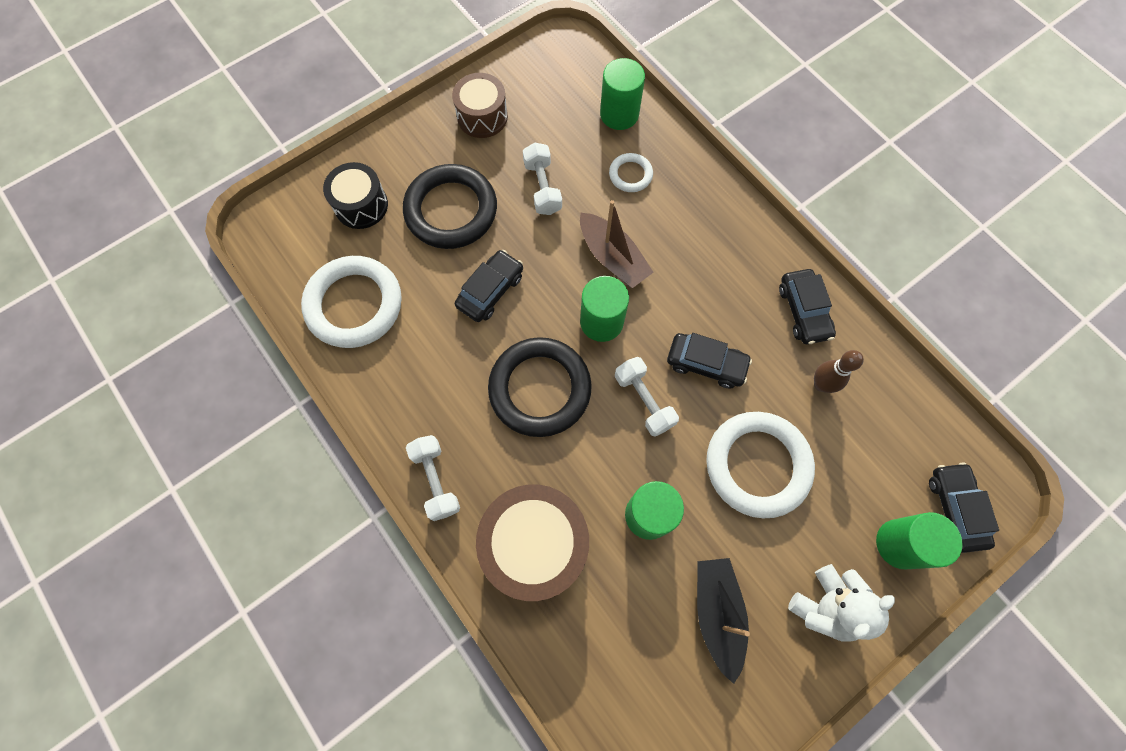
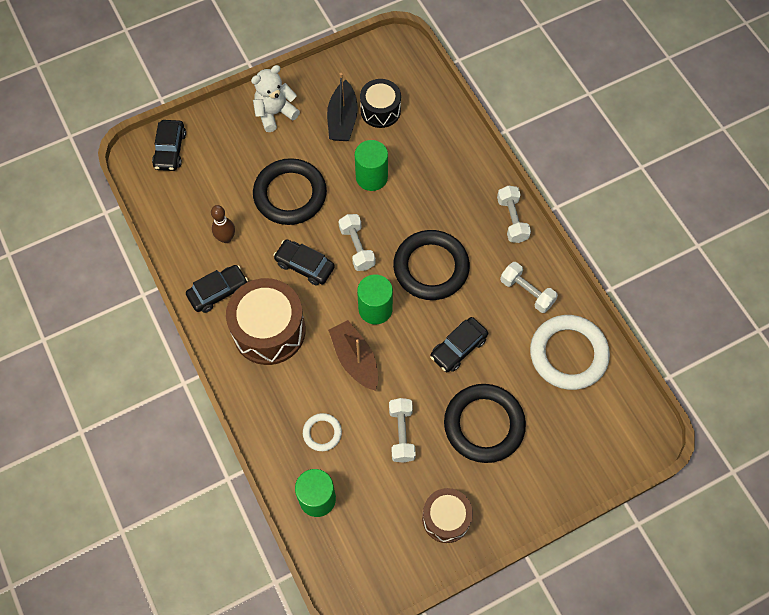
camera: 170 degrees left, 5 degrees down
black drum [323,162,388,229] -> black drum moved to [360,79,401,128]
brown drum [476,485,589,601] -> brown drum moved to [226,278,306,365]
white ring [706,412,815,519] -> black ring [253,158,327,225]
black car [779,269,836,344] -> black car turned 60 degrees clockwise [186,265,248,313]
green cylinder [876,512,963,569] -> none
none -> white dumbbell [500,262,558,313]

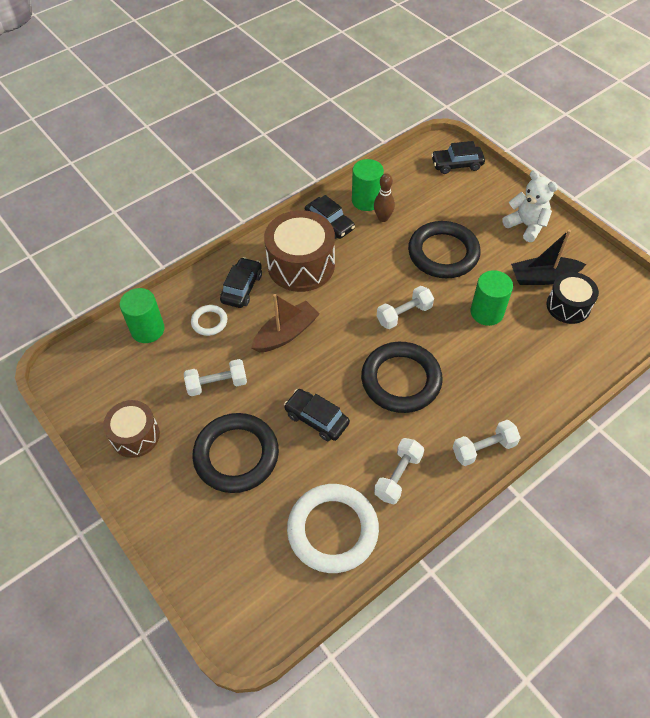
camera: 80 degrees right, 10 degrees down
black car [273,239,335,286] -> black car moved to [220,257,262,308]
green cylinder [357,274,393,324] -> green cylinder moved to [352,159,384,211]

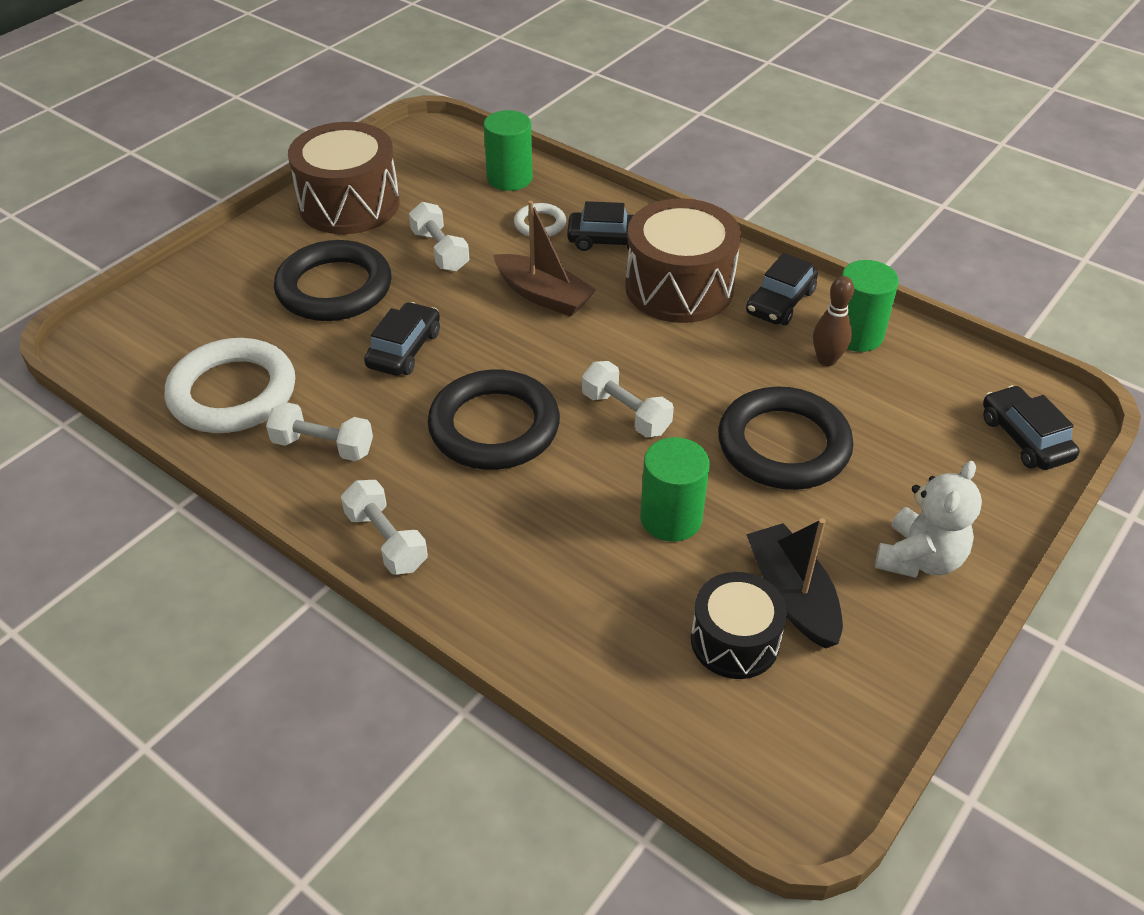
camera: 75 degrees right, 10 degrees down
brown drum [103,400,160,458] -> brown drum [288,122,400,234], size x1.64

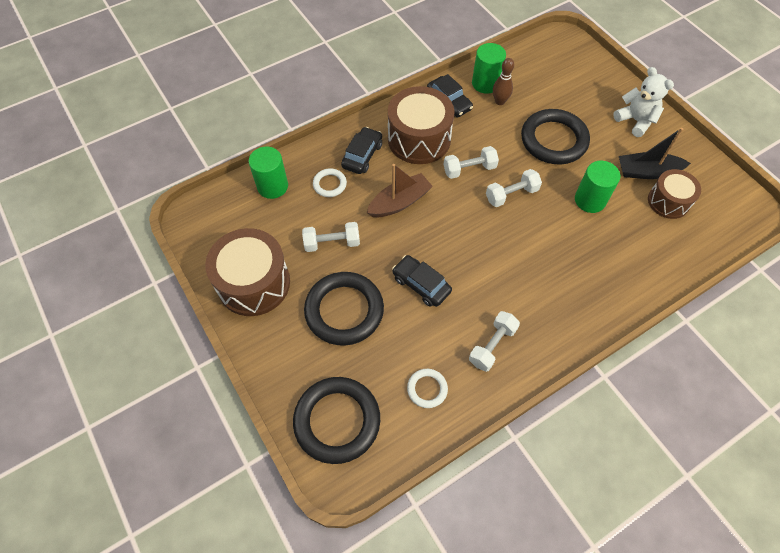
camera: 70 degrees left, 15 degrees up
white ring [165,338,295,433] -> white ring [407,369,448,408], size x0.48
white dumbbell [341,480,428,575] -> white dumbbell moved to [443,146,499,179]
black ring [428,370,560,470] -> black ring moved to [293,377,380,464]
black drum [691,572,787,679] -> brown drum [648,169,701,219]
black car [983,385,1080,470] -> none

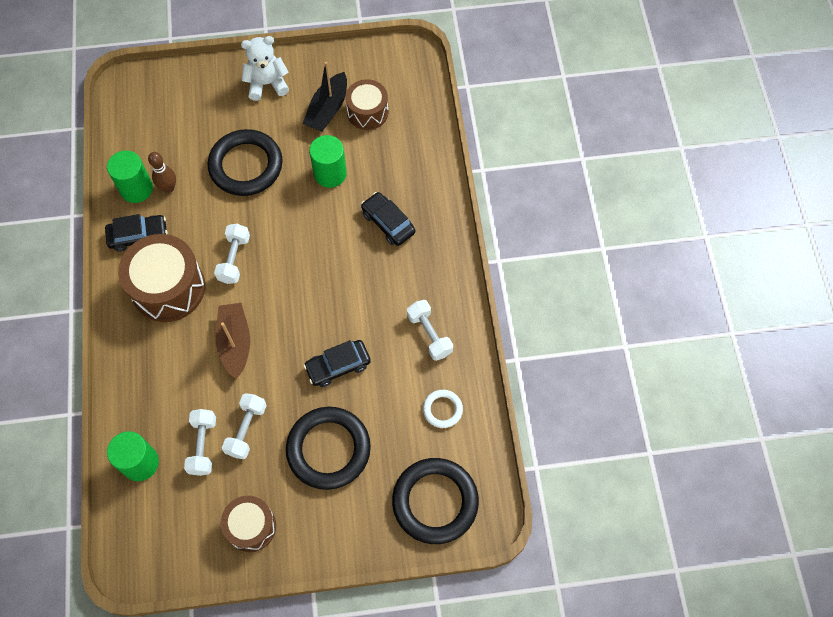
camera: 65 degrees left, 5 degrees up
brown drum [205,228,290,316] -> brown drum [221,496,276,552], size x0.61
white ring [313,168,347,197] -> none
black car [341,127,382,174] -> black car moved to [361,192,415,246]
white dumbbell [486,169,542,207] -> white dumbbell moved to [184,409,216,476]

